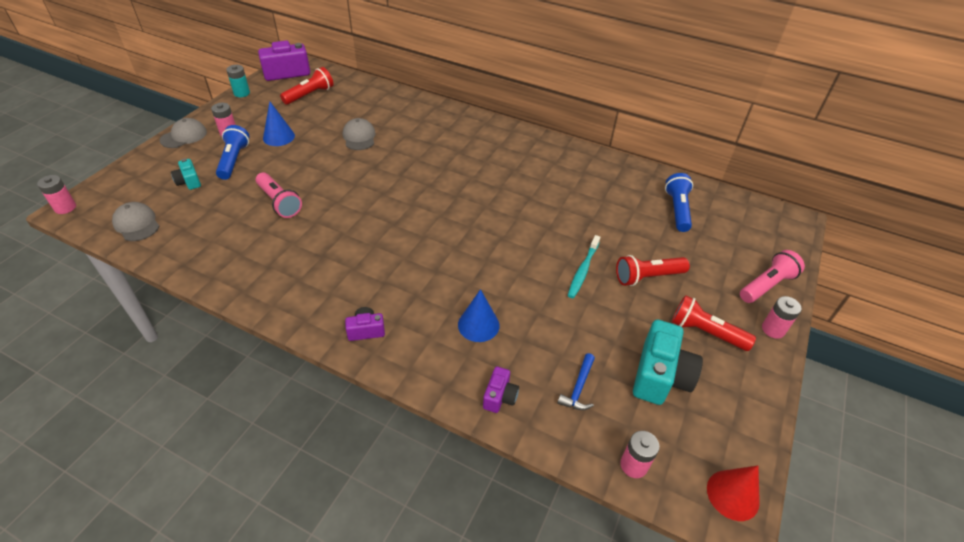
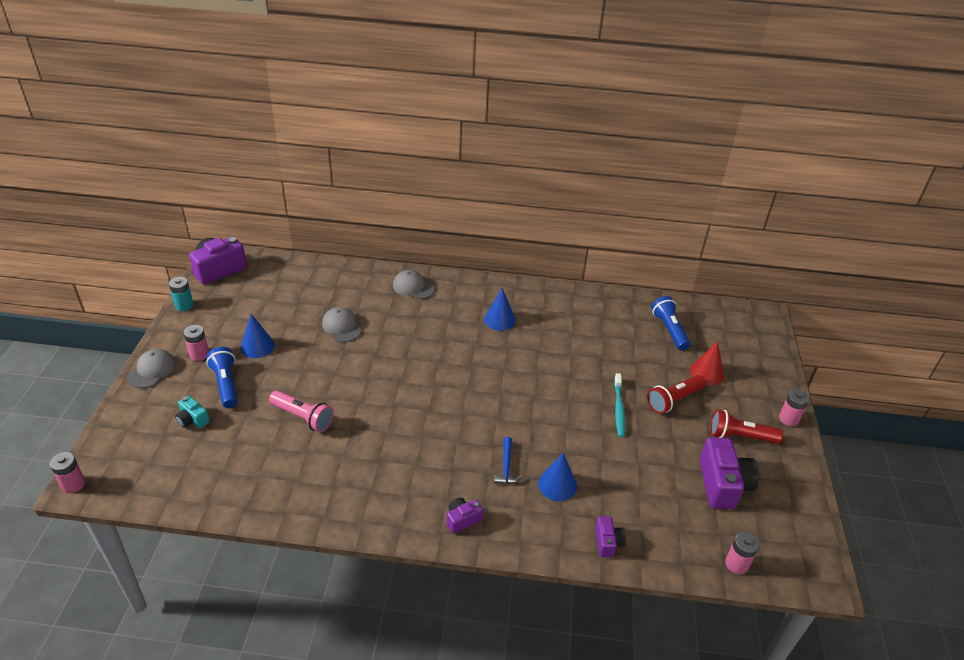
camera: 20 degrees left, 5 degrees down
grey cap [112,202,159,241] -> grey cap moved to [393,270,435,299]
red flashlight [280,67,334,105] -> none
blue hammer [557,353,595,410] -> blue hammer moved to [494,437,523,484]
turquoise camera [633,320,703,405] -> purple camera [700,437,759,509]
red cone [707,466,760,521] -> red cone moved to [690,341,724,385]
pink flashlight [740,250,805,303] -> none
none -> blue cone [484,288,516,331]

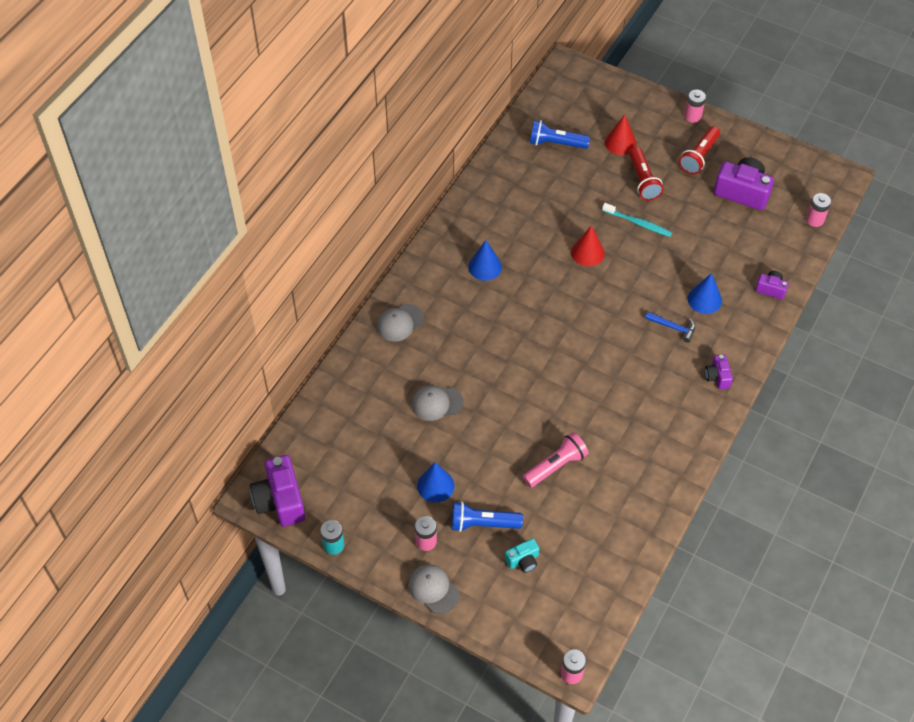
camera: 65 degrees left, 15 degrees up
none -> red cone [571,225,605,267]

